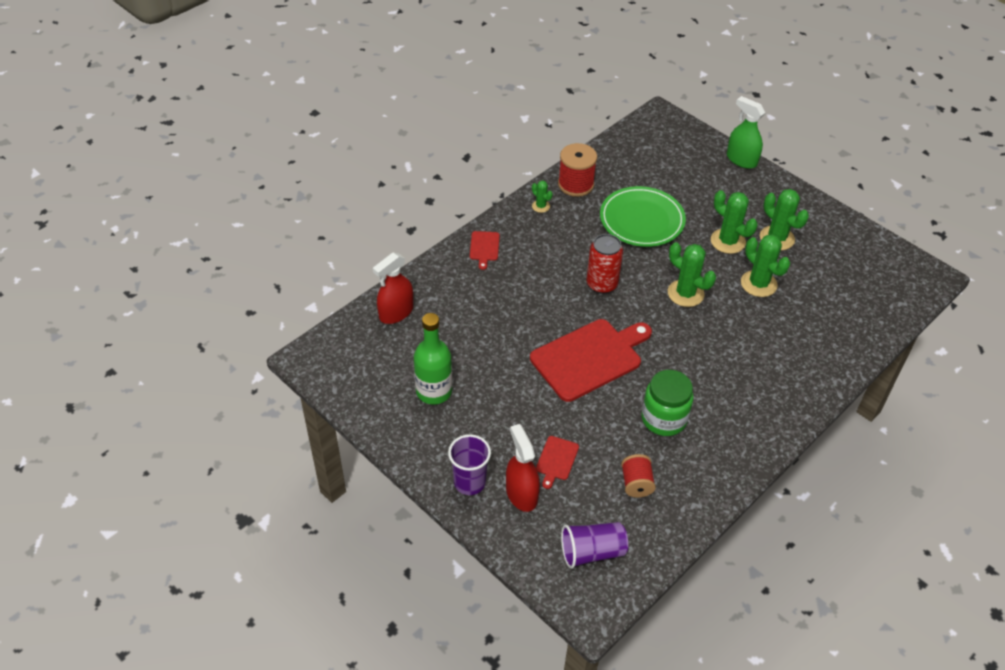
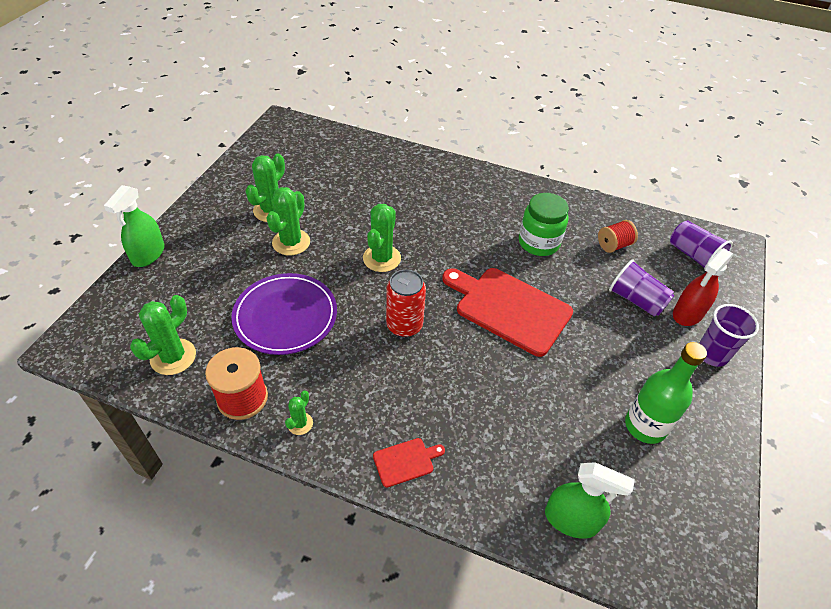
camera: 115 degrees left, 0 degrees up
red spray bottle [373,252,413,324] -> green spray bottle [545,462,635,539]
red cutting board [536,436,579,489] -> purple cup [609,259,675,317]
green plate [600,186,686,247] -> purple plate [231,273,337,355]
green cactus [741,235,790,297] -> green cactus moved to [130,295,196,375]

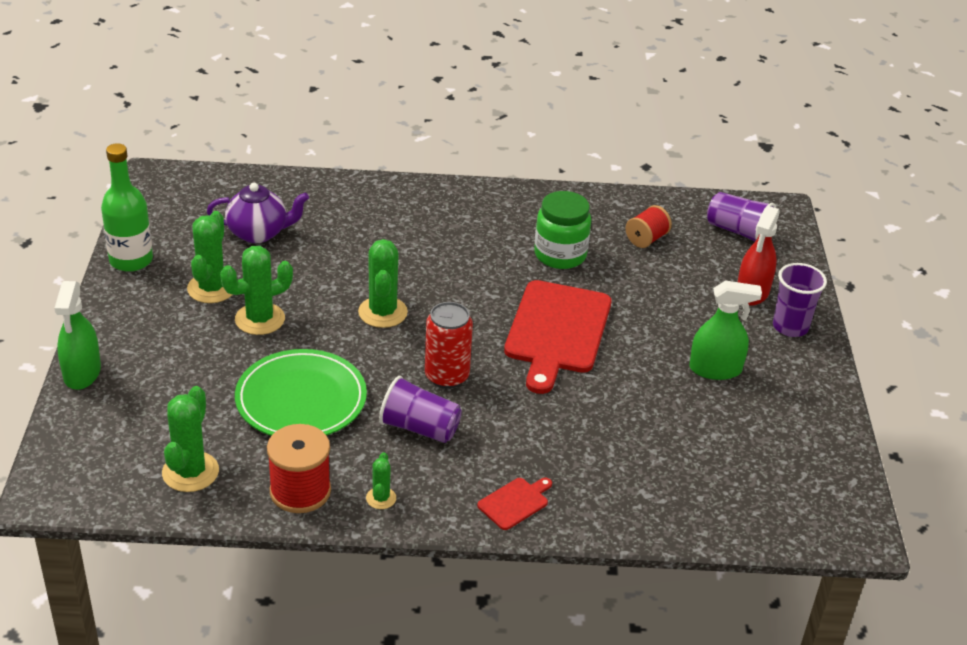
camera: 20 degrees left, 10 degrees down
purple plate [231,273,337,355] -> green plate [235,349,367,436]
green cactus [266,187,310,256] -> green cactus turned 60 degrees clockwise [220,246,293,335]
red cutting board [442,268,573,357] -> red cutting board turned 90 degrees counterclockwise [504,280,612,394]
green spray bottle [545,462,635,539] -> green spray bottle moved to [689,280,762,380]
purple cup [609,259,675,317] -> purple cup moved to [379,376,462,443]
green bottle [625,342,707,444] -> green bottle moved to [101,143,153,272]
none -> purple teapot [207,183,309,243]

